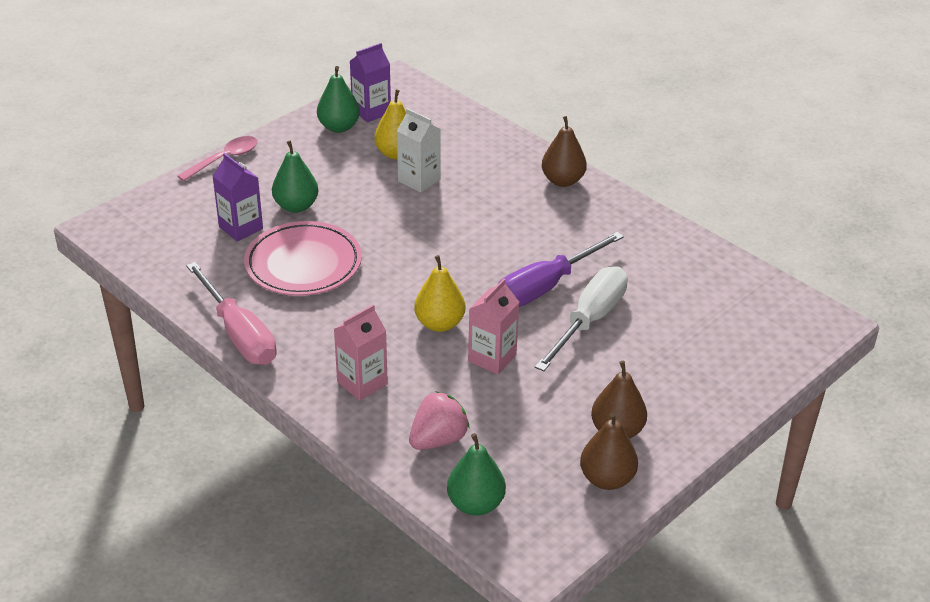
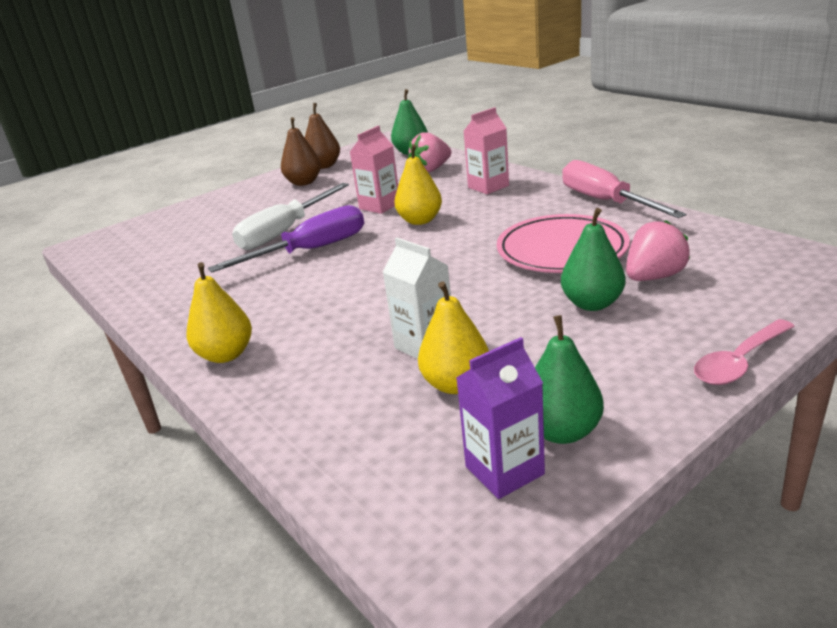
camera: 170 degrees left, 10 degrees down
purple carton [212,153,263,241] -> pink strawberry [626,220,690,281]
brown pear [542,116,587,187] -> yellow pear [187,262,252,363]

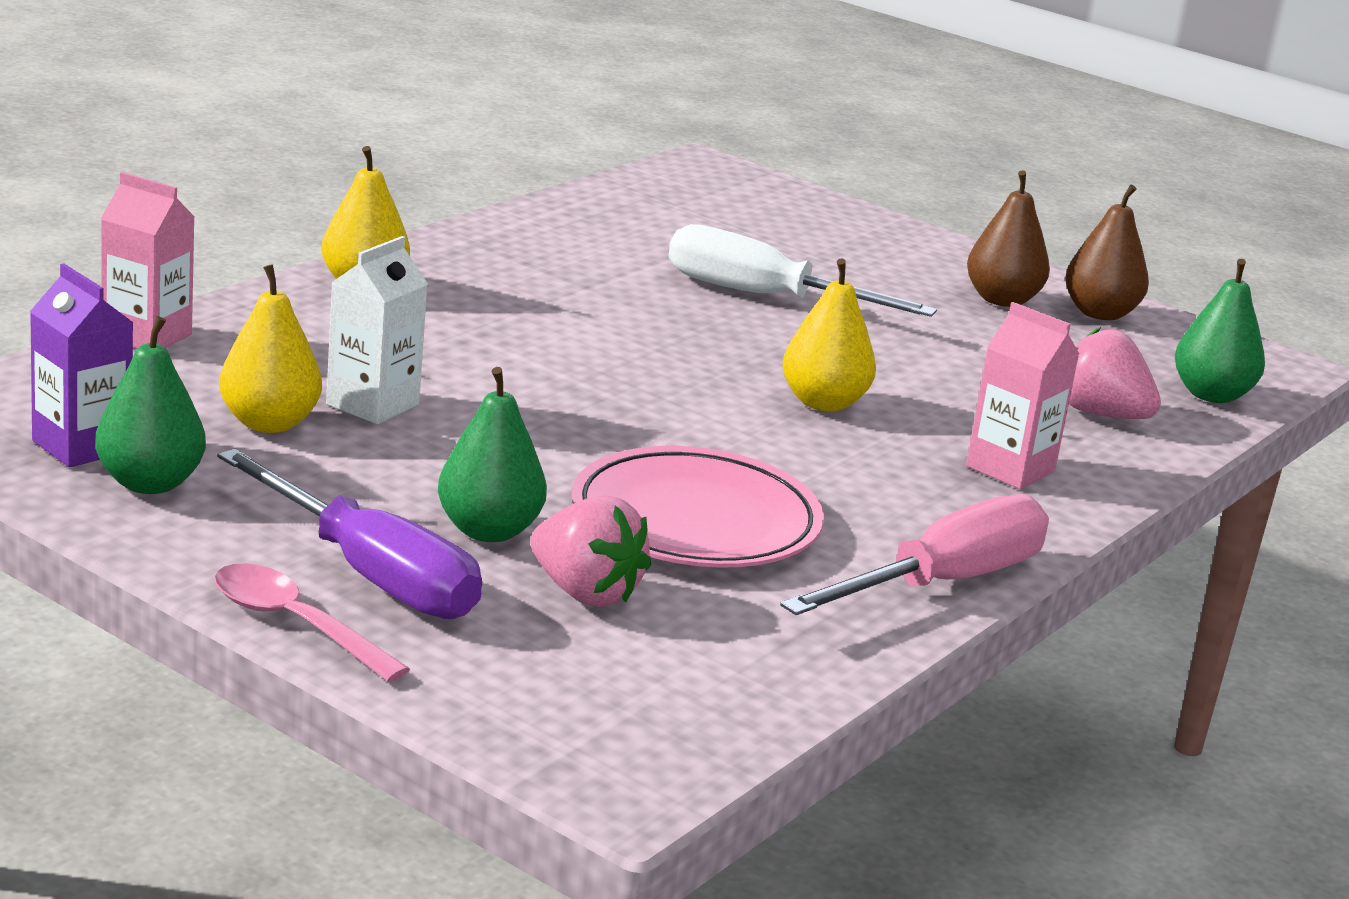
camera: 70 degrees right, 5 degrees down
purple screwdriver [208,205,364,273] -> purple screwdriver moved to [217,449,482,619]
pink carton [350,126,398,214] -> pink carton moved to [101,172,195,349]

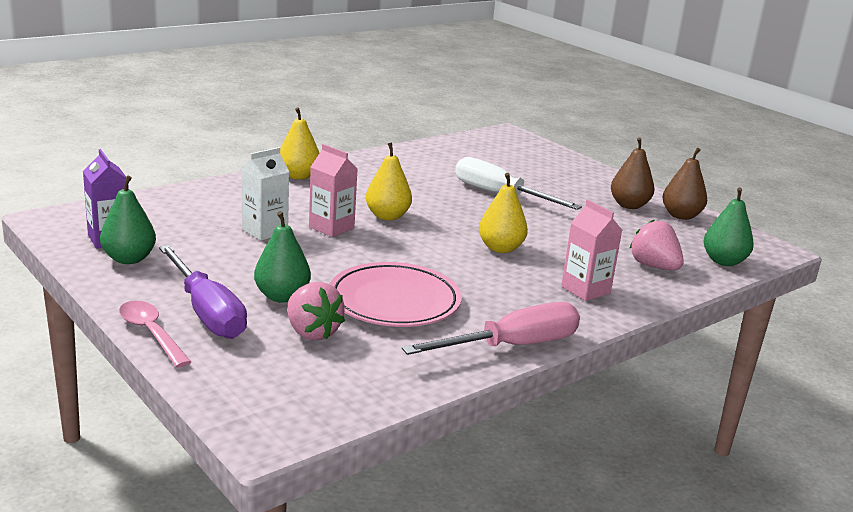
camera: 15 degrees right, 0 degrees up
pink carton [101,172,195,349] -> pink carton moved to [309,144,358,237]
yellow pear [219,264,322,433] -> yellow pear moved to [366,143,412,221]

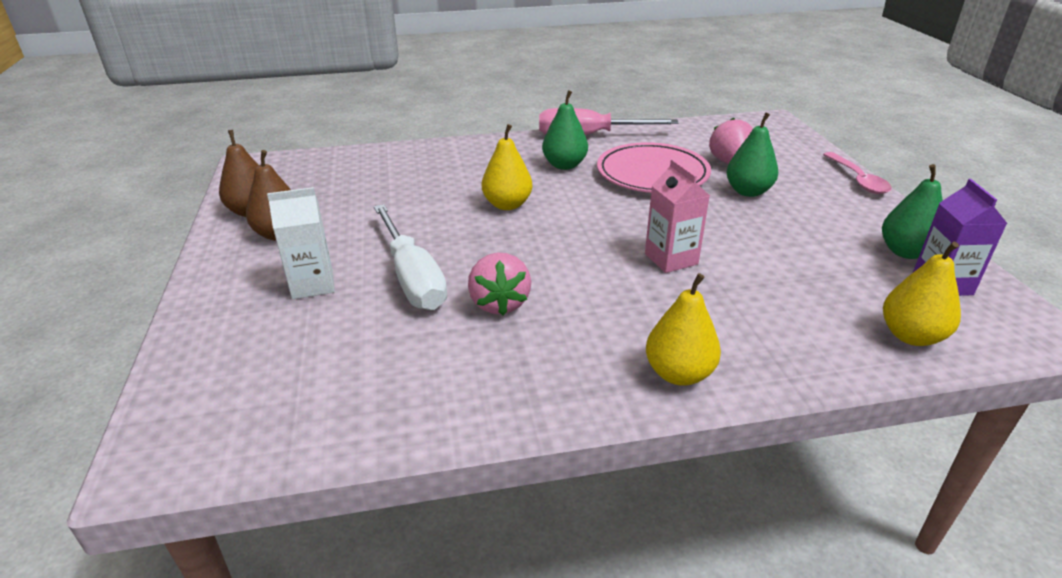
camera: 150 degrees left, 10 degrees up
purple screwdriver [159,245,247,339] -> none
white carton [241,147,289,241] -> white carton moved to [267,187,335,299]
yellow pear [366,143,412,221] -> yellow pear moved to [883,242,961,346]
pink carton [561,200,622,301] -> none
pink strawberry [629,220,684,270] -> pink strawberry moved to [468,253,531,315]
green pear [704,188,754,266] -> green pear moved to [542,90,588,170]

